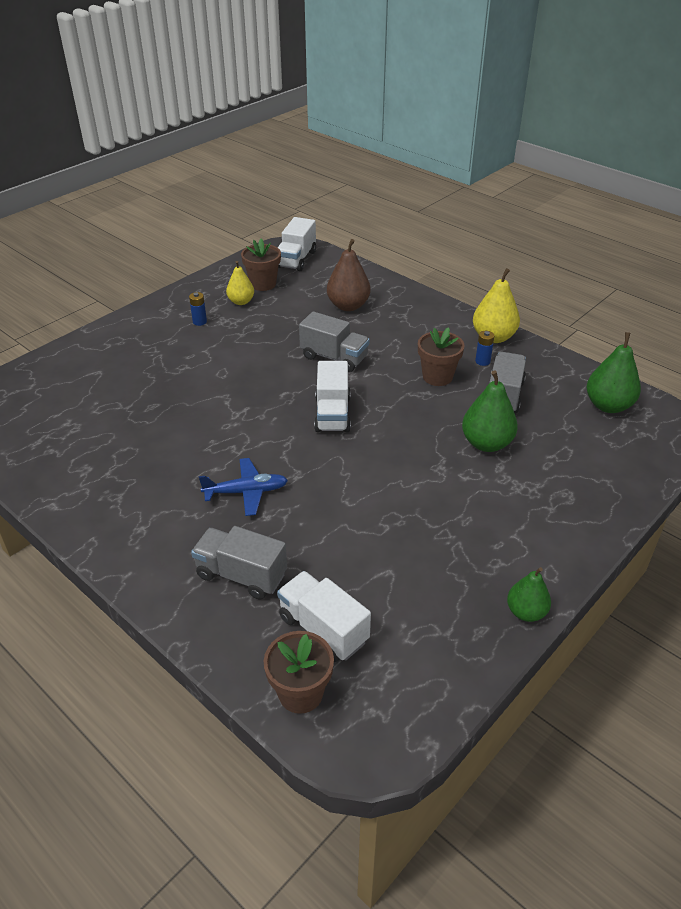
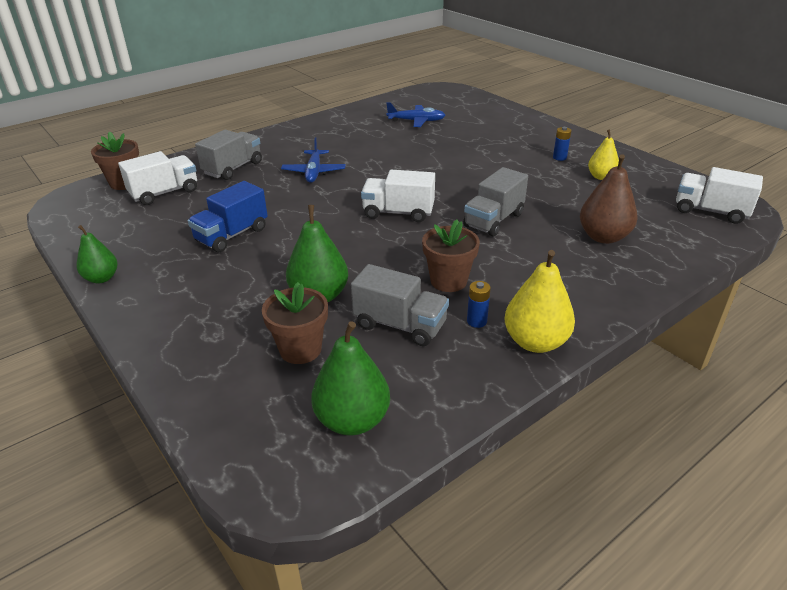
camera: 100 degrees right, 5 degrees down
brown flower pot [241,239,281,291] -> brown flower pot moved to [262,282,328,364]
none -> blue truck [188,181,268,252]
none -> blue plane [386,102,445,127]

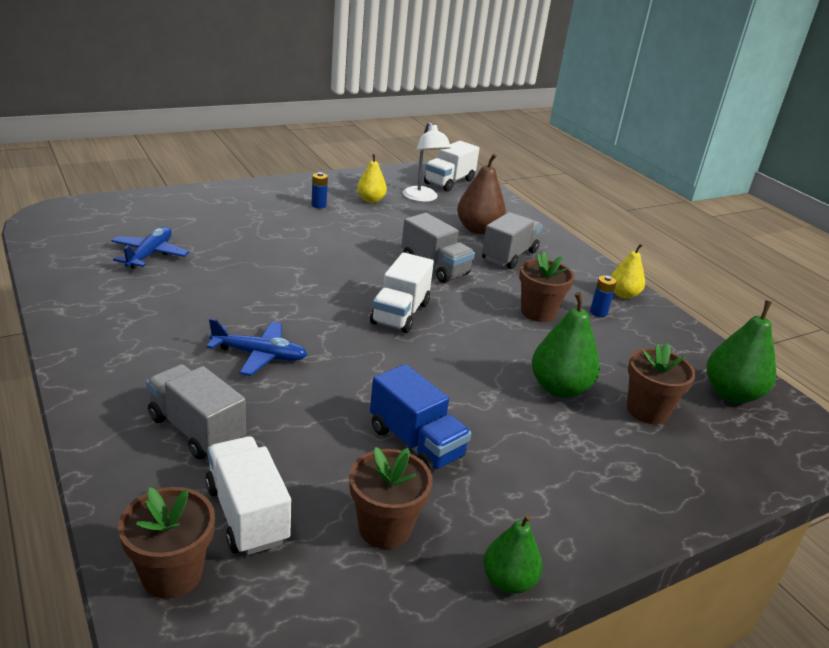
camera: 85 degrees left, 5 degrees down
grey truck [351,264,449,346] -> grey truck moved to [482,212,542,269]
yellow pear [505,250,575,353] -> yellow pear [611,244,645,299], size x0.64
none -> brown flower pot [349,447,433,549]
none -> white lamp [403,122,451,202]

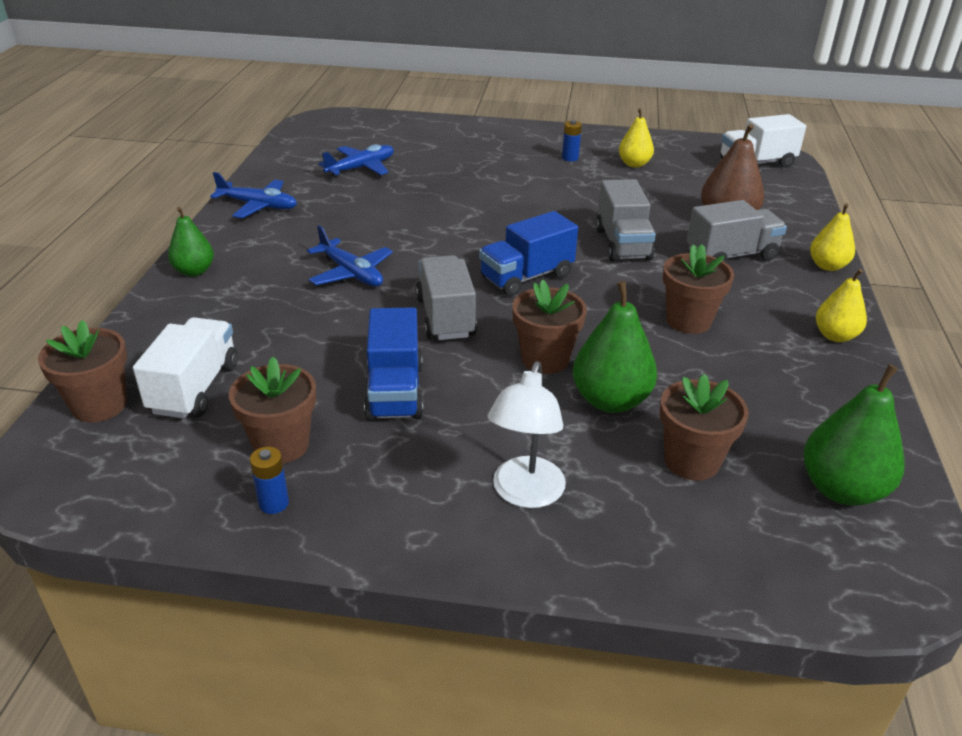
camera: 40 degrees right, 5 degrees up
grey truck [146,364,246,459] -> grey truck moved to [416,255,477,340]
white truck [370,252,434,333] -> blue truck [479,211,578,296]
white lamp [403,122,451,202] -> white lamp moved to [488,361,566,508]
green pear [483,514,542,594] -> green pear moved to [168,207,214,277]
blue battery [590,275,617,317] -> blue battery moved to [250,447,289,514]
none -> blue plane [210,172,297,218]
none -> brown flower pot [512,279,587,374]
none -> yellow pear [810,203,855,271]

